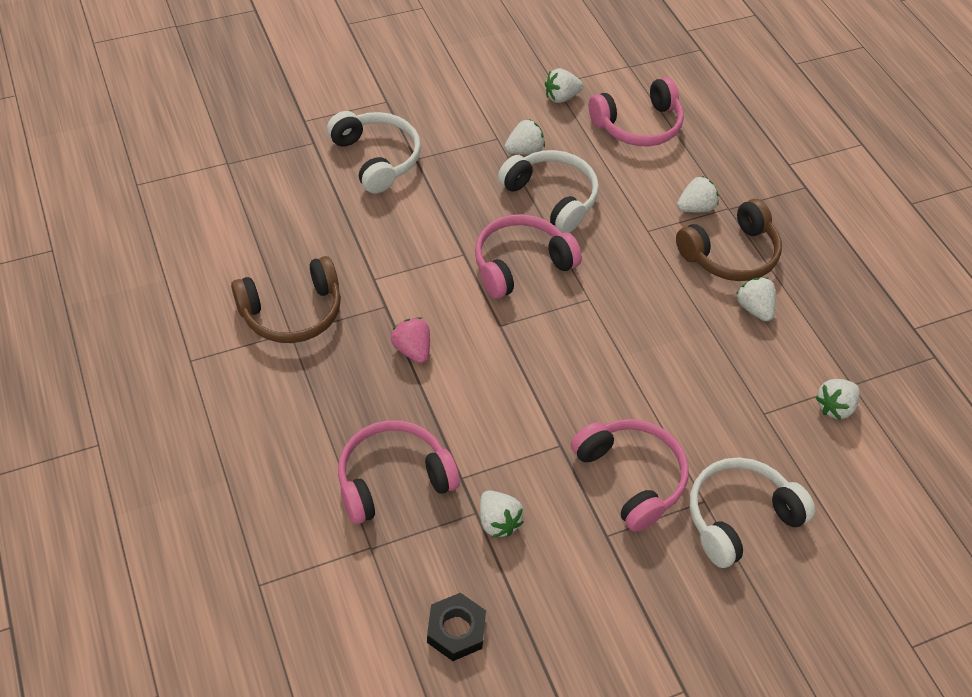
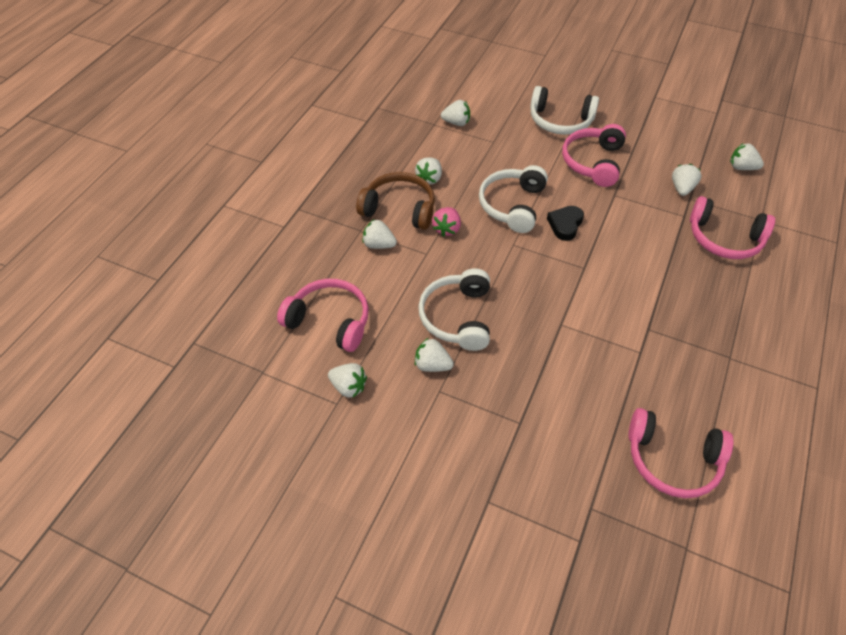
camera: 130 degrees left, 0 degrees up
brown headphones [231,256,341,343] -> none
white headphones [327,111,421,194] -> white headphones moved to [479,165,548,233]
pink strawberry [391,317,430,364] -> pink strawberry moved to [432,207,461,237]
black nut [427,593,486,661] -> white strawberry [730,143,764,170]
pink headphones [475,214,582,299] -> pink headphones moved to [628,408,733,498]
none -> black heart [547,206,584,241]

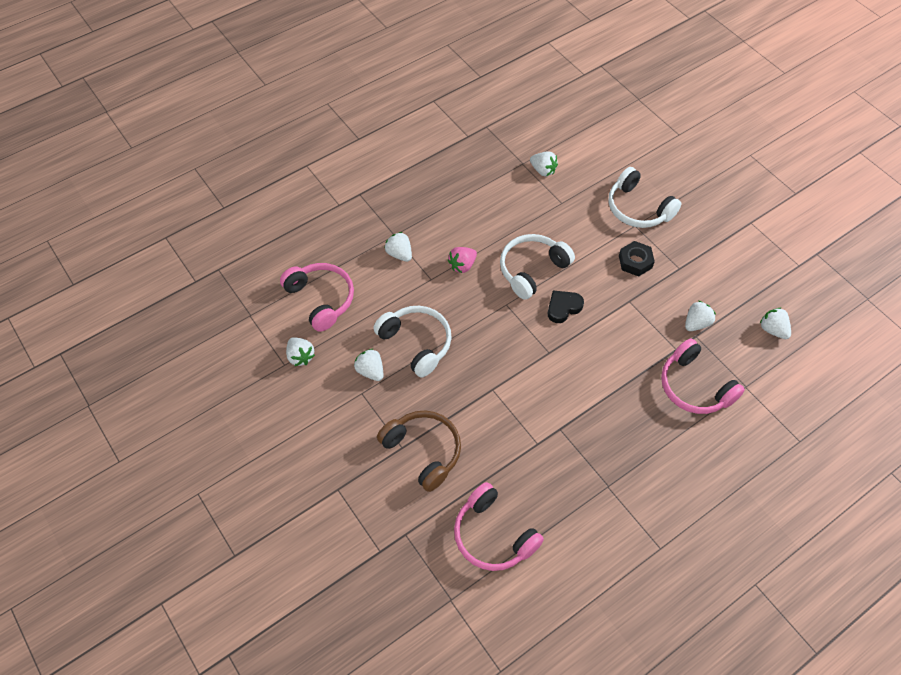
camera: 30 degrees right, 5 degrees up
brown headphones [356,172,435,230] -> brown headphones moved to [377,410,461,492]
white strawberry [415,157,442,185] -> none
white headphones [418,268,490,351] -> white headphones turned 105 degrees clockwise [373,306,452,378]
pink headphones [562,124,626,187] -> black nut [619,241,655,277]

